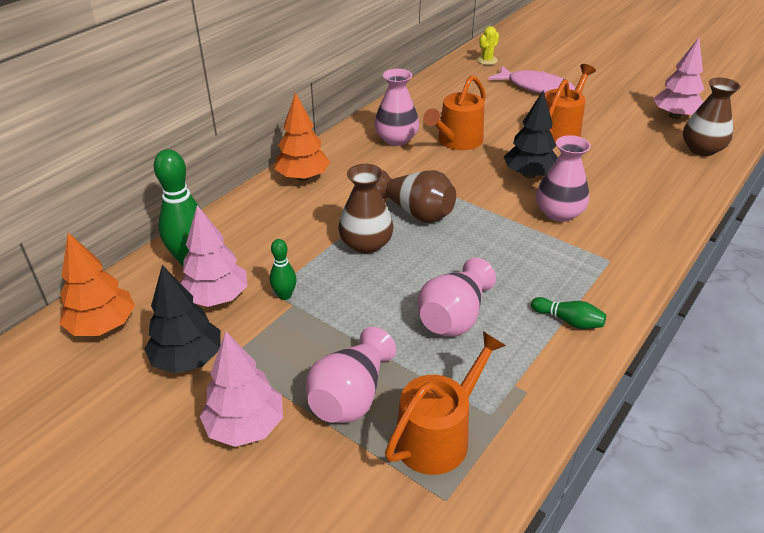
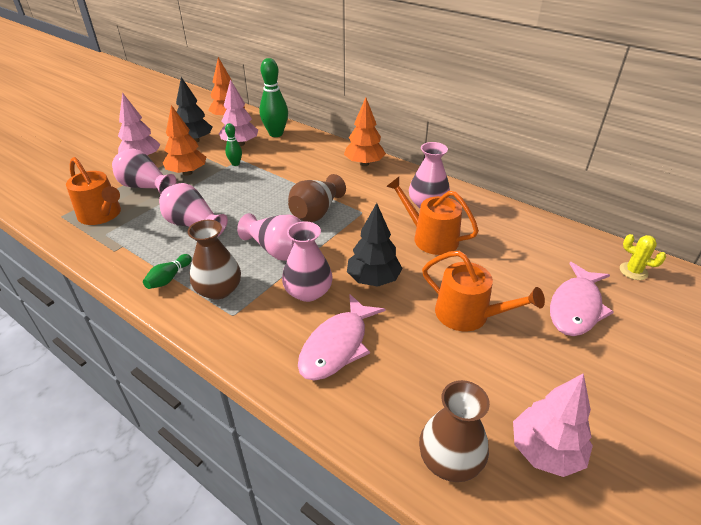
camera: 90 degrees right, 0 degrees up
brown vase [338,164,394,254] -> brown vase moved to [187,220,241,300]
none -> orange tree [163,105,206,176]
none -> pink vase [237,213,302,261]
none -> pink fish [298,294,386,381]

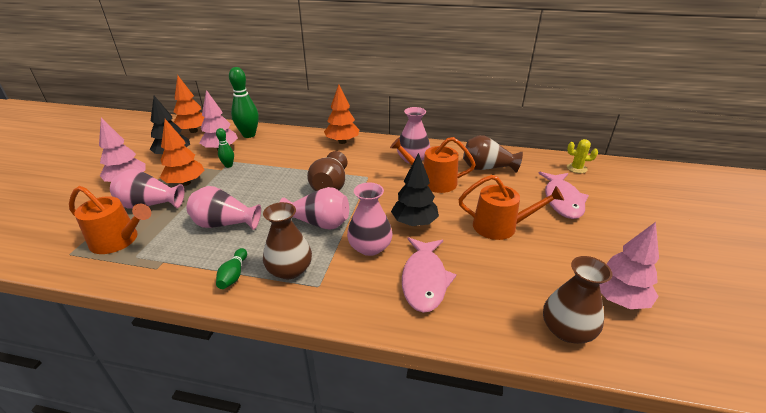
camera: 25 degrees left, 5 degrees down
none -> brown vase [463,135,523,172]

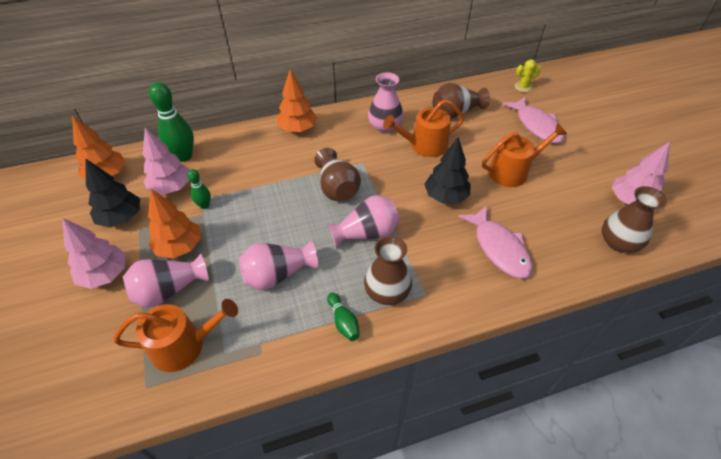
camera: 30 degrees left, 15 degrees up
pink vase [347,182,392,256] -> none

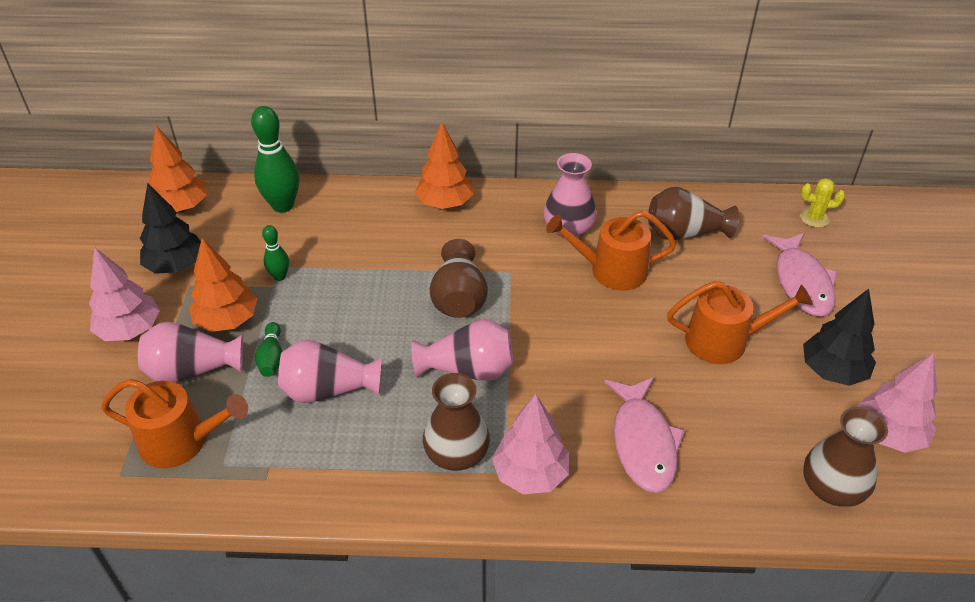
camera: 20 degrees right, 5 degrees down
pink tree [143,128,189,195] -> pink tree moved to [492,394,569,494]
green bowling pin [327,292,360,341] -> green bowling pin moved to [255,322,282,377]
black tree [424,137,471,204] -> black tree moved to [803,289,876,386]

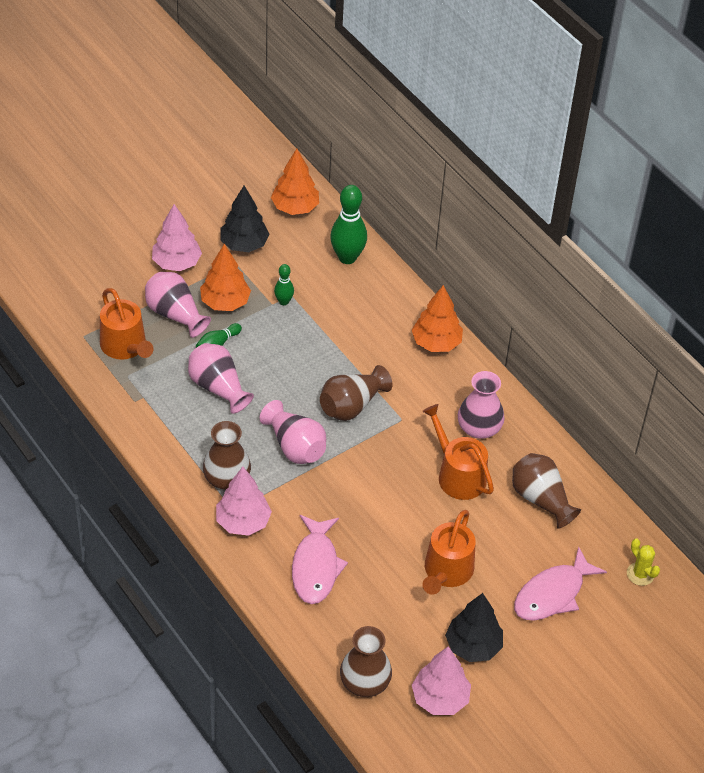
camera: 50 degrees right, 5 degrees up
pink fish [604,377,685,493] -> pink fish turned 45 degrees counterclockwise [292,515,348,604]
orange watering can [667,281,813,364] -> orange watering can turned 60 degrees clockwise [422,510,475,595]

